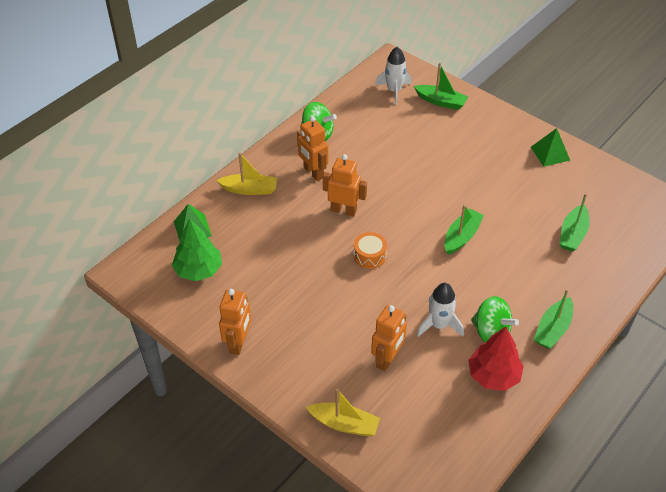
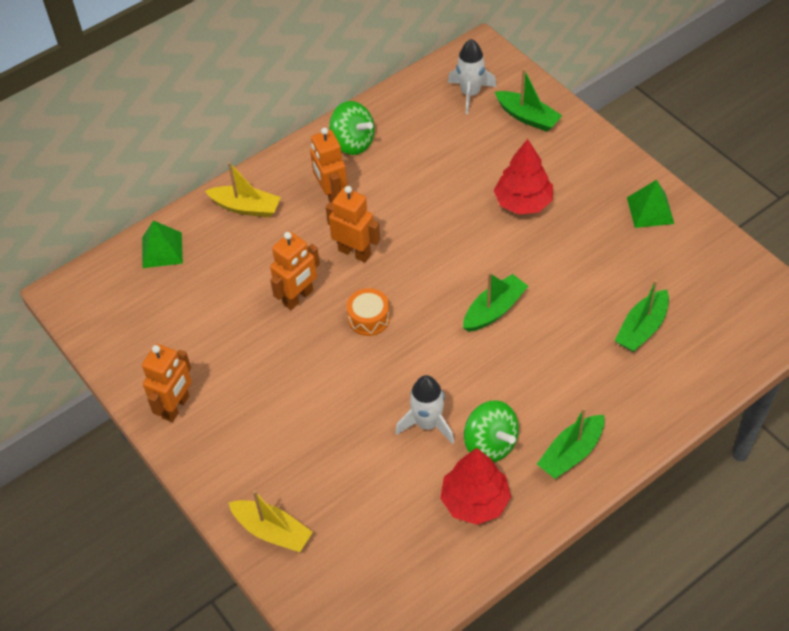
camera: 15 degrees right, 5 degrees up
green tree [172,218,222,281] -> none
orange robot [371,305,407,371] -> orange robot moved to [270,232,320,310]
none -> red tree [494,139,553,214]

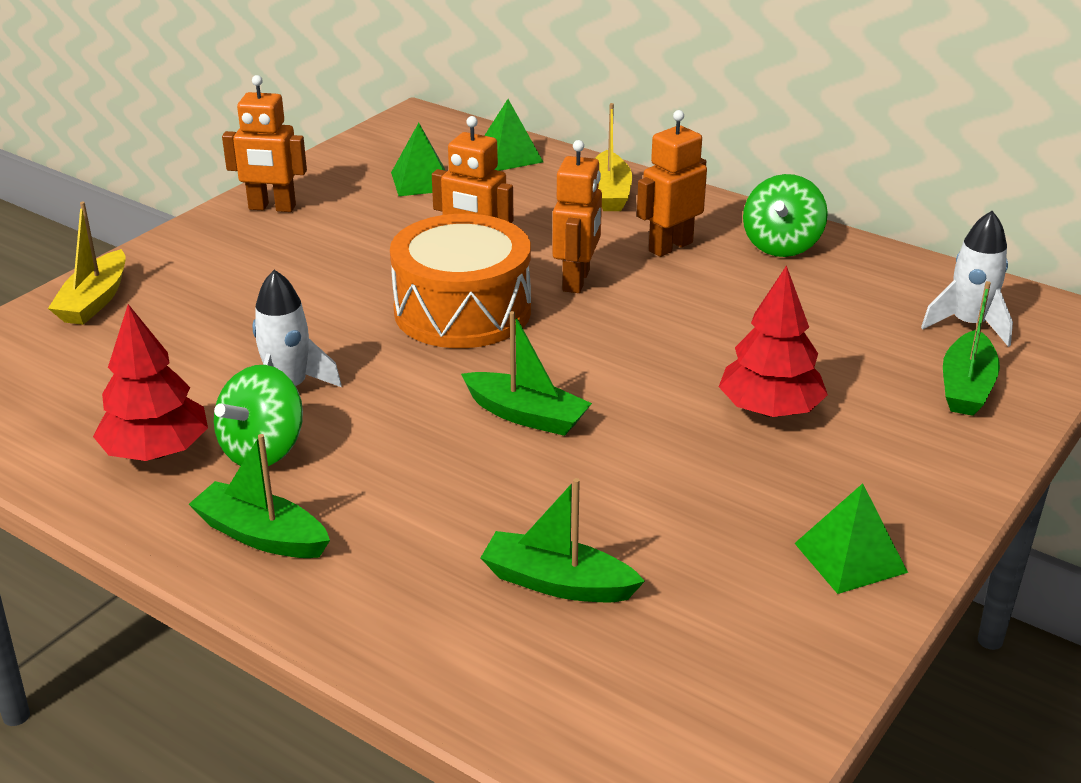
camera: 70 degrees right, 20 degrees down
orange drum [347,288,390,336] -> orange drum [390,214,531,348], size x2.14
none -> green pyramid [391,123,445,196]

